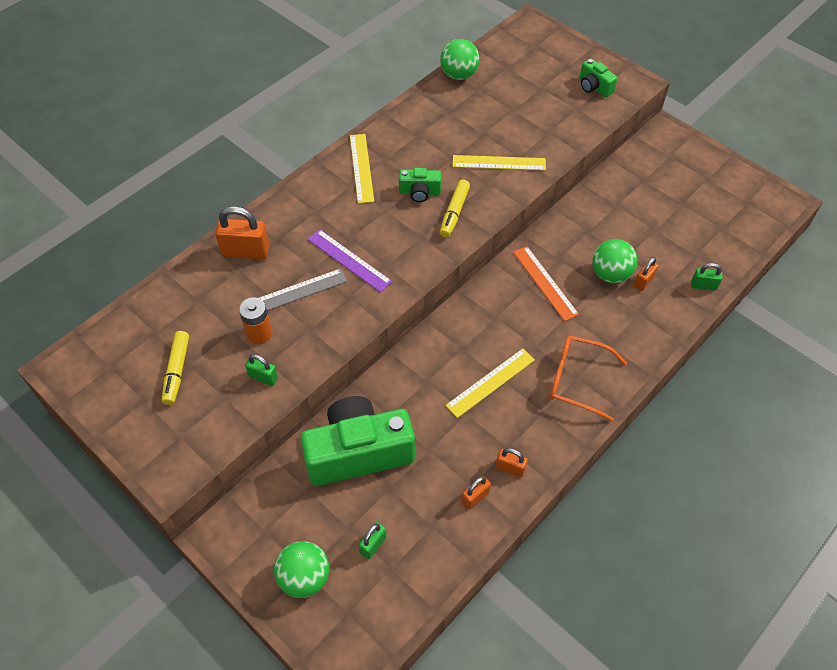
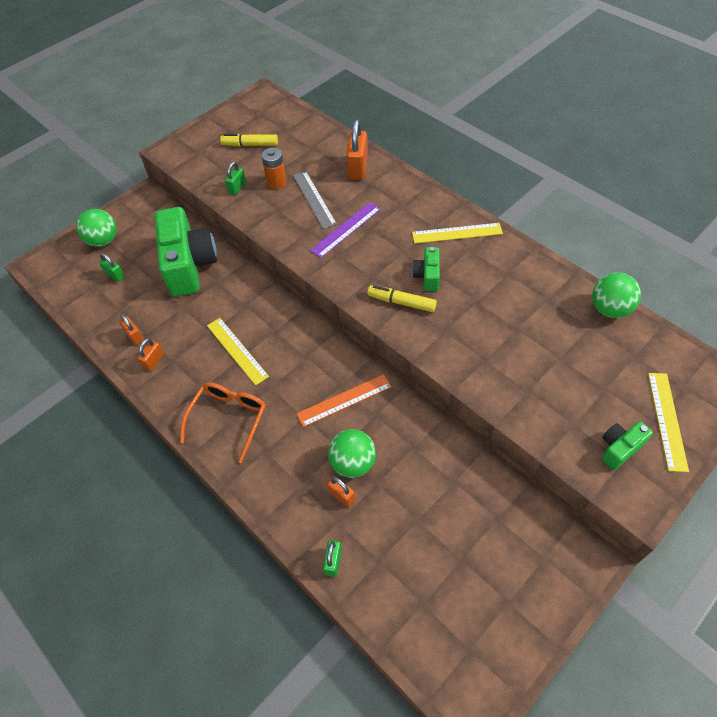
camera: 95 degrees right, 0 degrees up
yellow ruler [453,155,546,171] -> yellow ruler moved to [648,373,689,472]

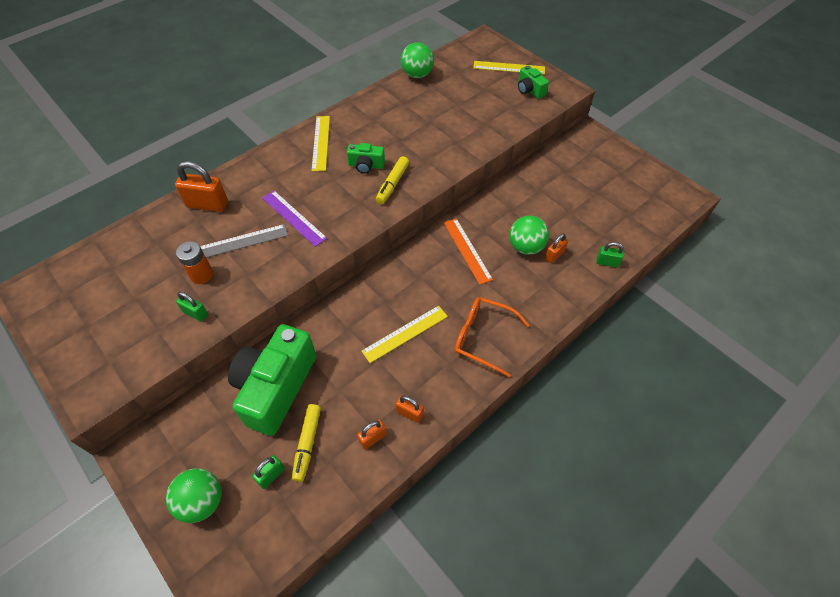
camera: 90 degrees left, 0 degrees up
green camera [155,207,217,296] -> green camera turned 60 degrees counterclockwise [228,324,316,436]
yellow marker [220,134,278,146] -> yellow marker moved to [292,404,321,482]

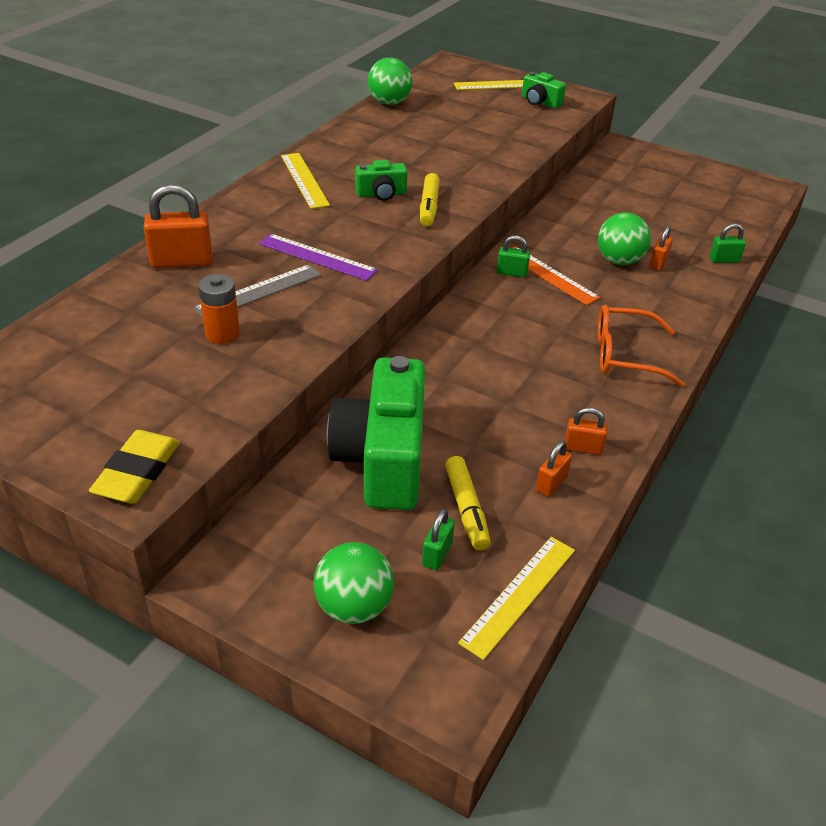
camera: 20 degrees left, 15 degrees down
green padlock [176,292,208,322] -> green padlock moved to [497,235,530,277]
yellow ruler [361,306,448,363] -> yellow ruler moved to [458,537,575,660]
none -> yellow eraser [89,430,180,504]

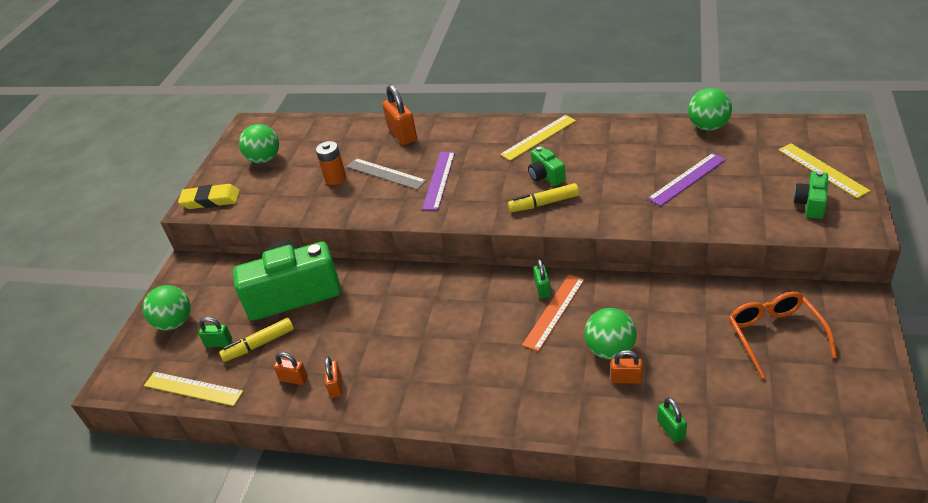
camera: 80 degrees right, 0 degrees up
orange glasses [598,305,685,387] -> orange glasses moved to [729,292,837,379]
none -> green ball [239,124,279,164]
none -> purple ruler [647,153,726,206]

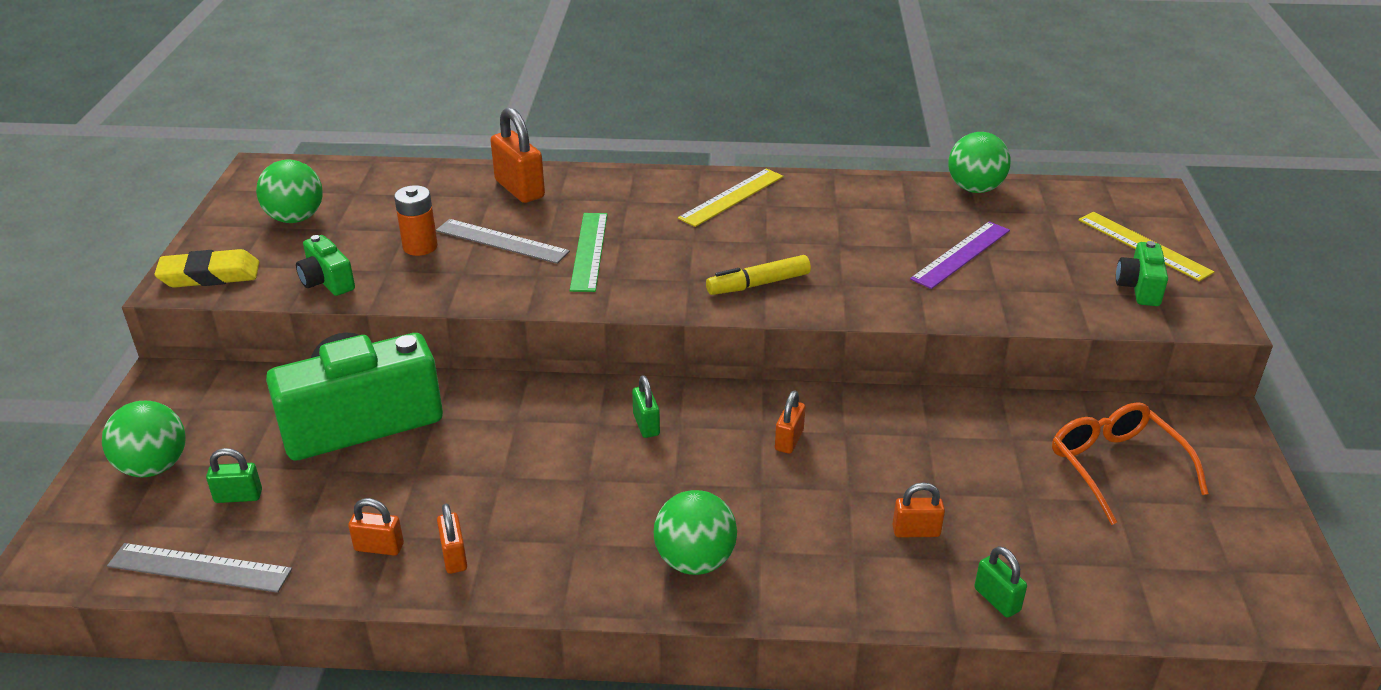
camera: 15 degrees left, 5 degrees down
yellow ruler [144,372,244,406] -> grey ruler [107,543,292,593]
yellow marker [219,318,294,362] -> none
purple ruler [422,152,455,210] -> green ruler [570,213,607,292]
orange ruler [522,274,585,352] -> orange padlock [775,390,805,454]
green camera [528,146,566,186] -> green camera moved to [296,235,355,296]
green padlock [533,259,551,299] -> green padlock moved to [632,375,660,438]
green ball [584,308,637,360] -> green ball moved to [654,490,737,575]

